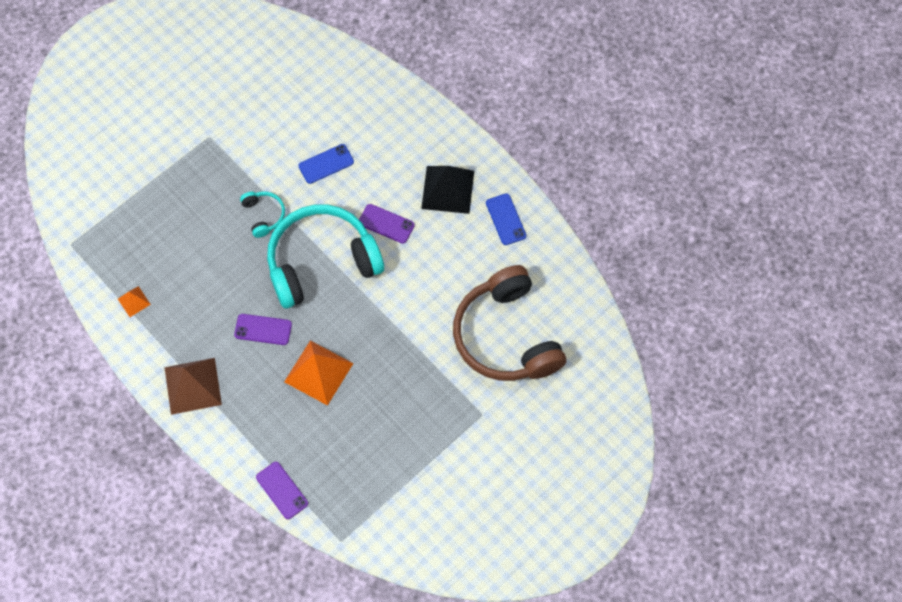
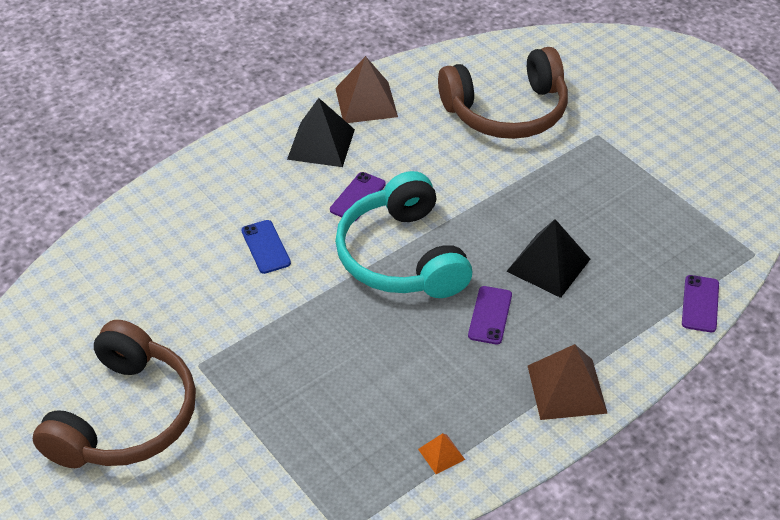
camera: 85 degrees left, 20 degrees down
turquoise headphones [240,192,285,238] -> none
purple phone [256,462,308,519] -> purple phone turned 45 degrees counterclockwise [682,275,719,332]
orange pyramid [284,341,354,406] -> black pyramid [506,219,590,298]
blue phone [486,193,526,245] -> brown pyramid [335,56,398,123]
none -> brown headphones [33,320,196,468]

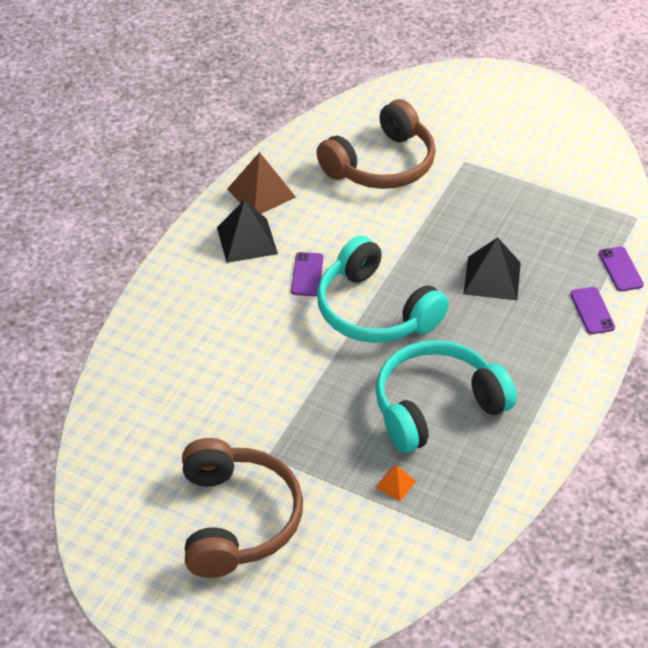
camera: 25 degrees left, 0 degrees up
blue phone [241,220,291,274] -> none
orange pyramid [418,433,465,474] -> orange pyramid moved to [375,465,416,501]
purple phone [468,286,512,344] -> purple phone moved to [570,287,615,334]
brown pyramid [528,344,608,420] -> none
none -> turquoise headphones [375,340,517,453]

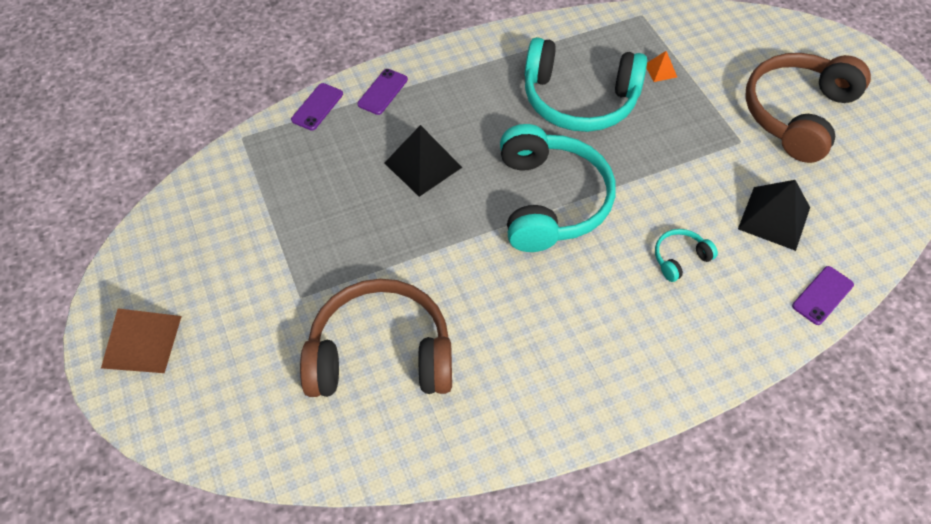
camera: 140 degrees left, 10 degrees up
black pyramid [217,200,278,263] -> black pyramid moved to [738,180,810,251]
brown pyramid [227,152,296,214] -> brown pyramid moved to [101,308,182,373]
purple phone [291,252,323,296] -> purple phone moved to [792,266,854,325]
none -> turquoise headphones [655,229,718,282]

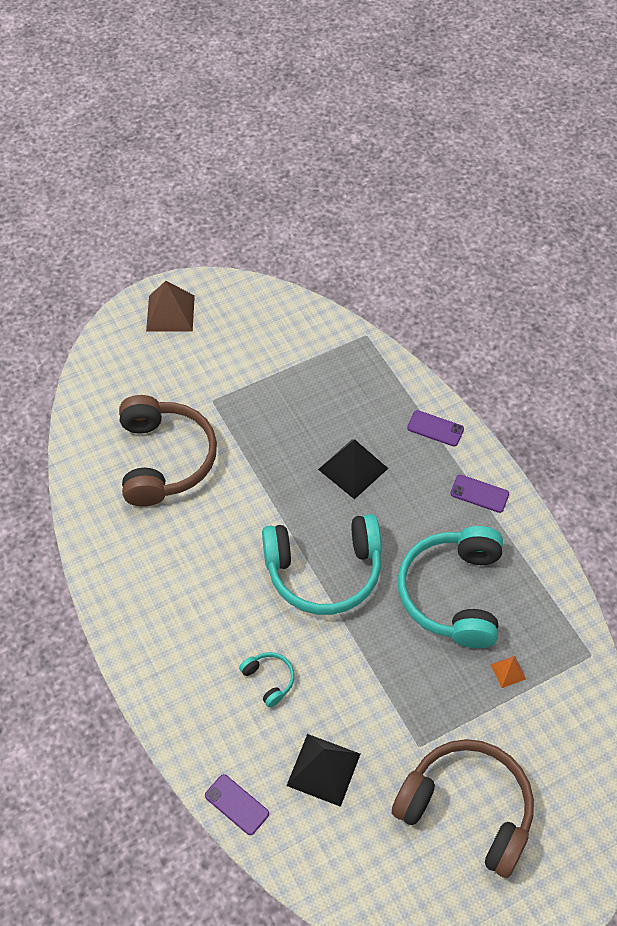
camera: 85 degrees right, 0 degrees up
purple phone [291,83,343,131] -> purple phone moved to [450,475,509,513]

